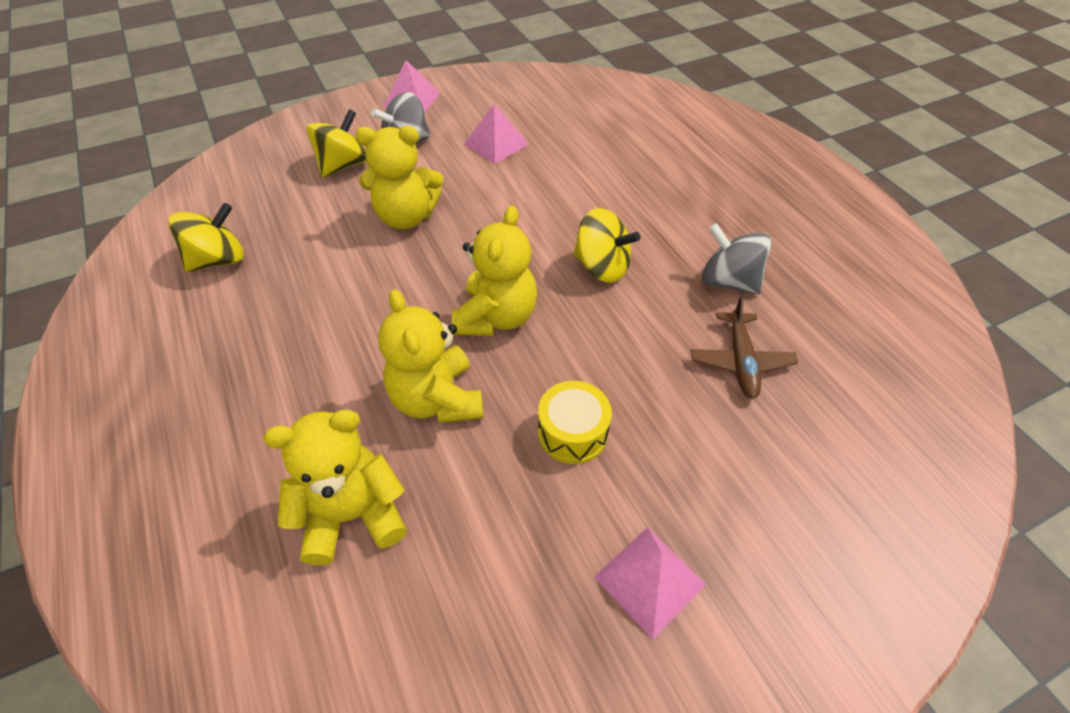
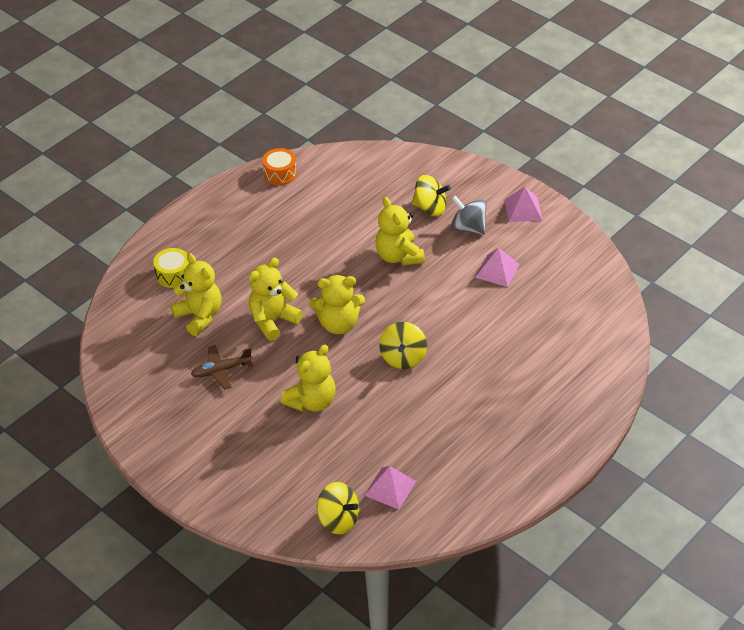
camera: 70 degrees right, 5 degrees down
yellow spinning top [168,203,244,272] -> yellow spinning top moved to [317,482,359,534]
yellow drum [538,381,612,464] -> yellow drum moved to [153,248,190,288]
pink pyramid [594,527,706,640] -> pink pyramid moved to [364,466,416,509]
brown plane [691,296,798,399] -> brown plane moved to [191,345,253,390]
grey spinning top [702,223,772,294] -> none
none -> orange drum [262,148,297,185]
none -> yellow teddy bear [281,345,336,412]

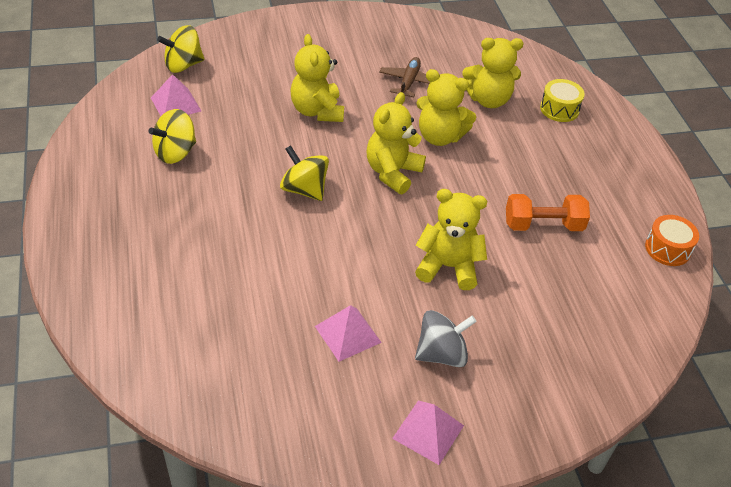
camera: 120 degrees right, 0 degrees up
yellow teddy bear [248,258,303,341] -> yellow teddy bear turned 120 degrees clockwise [416,69,476,146]
yellow spinning top [412,175,451,216] -> yellow spinning top moved to [148,109,196,164]
none -> orange dumbbell [506,194,590,231]

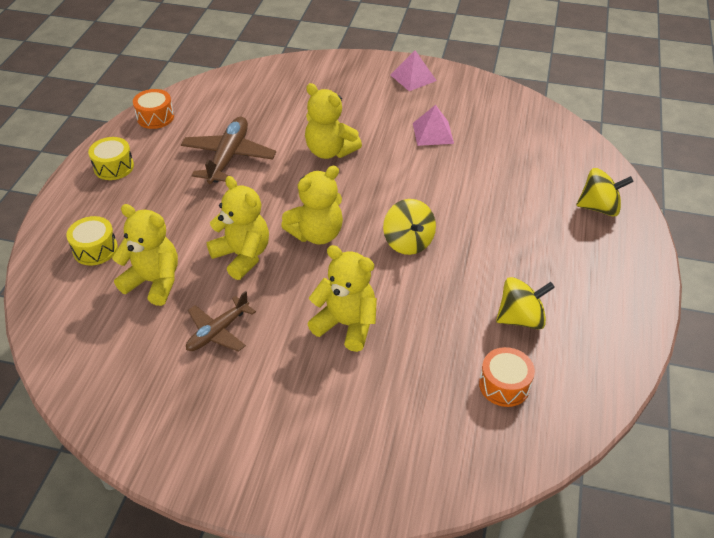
camera: 150 degrees left, 0 degrees up
pink pyramid [151,74,201,116] -> orange drum [479,347,535,407]
yellow spinning top [157,25,205,73] -> yellow spinning top moved to [576,168,633,216]
yellow teddy bear [291,34,344,122] -> yellow teddy bear turned 75 degrees counterclockwise [307,245,377,352]
grey spinning top [415,310,476,367] -> none
orange dumbbell [506,194,590,231] -> brown plane [181,117,276,184]
none -> yellow drum [88,137,134,180]

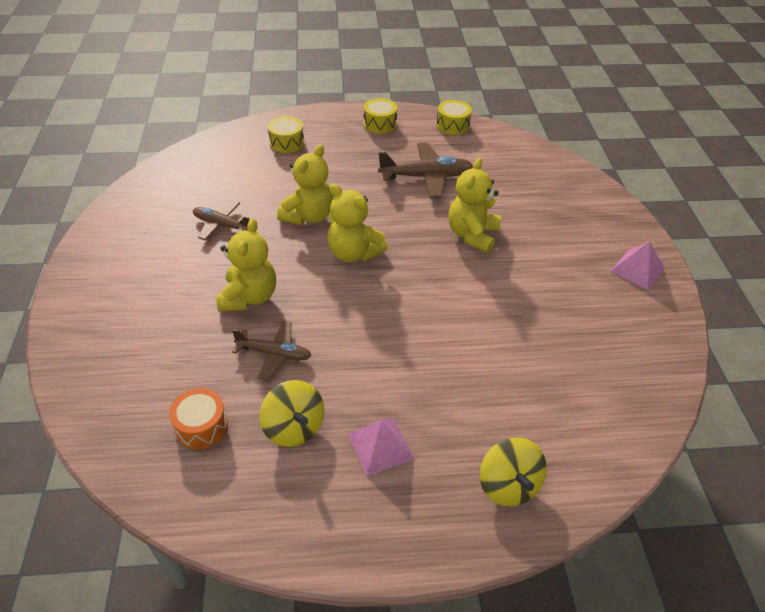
camera: 70 degrees right, 0 degrees up
yellow teddy bear [112,204,178,306] -> none
orange drum [133,89,174,129] -> yellow drum [436,100,472,135]
yellow spinning top [383,199,436,255] -> none
pink pyramid [413,105,454,146] -> pink pyramid moved to [348,418,415,476]
none -> brown plane [232,321,312,380]

